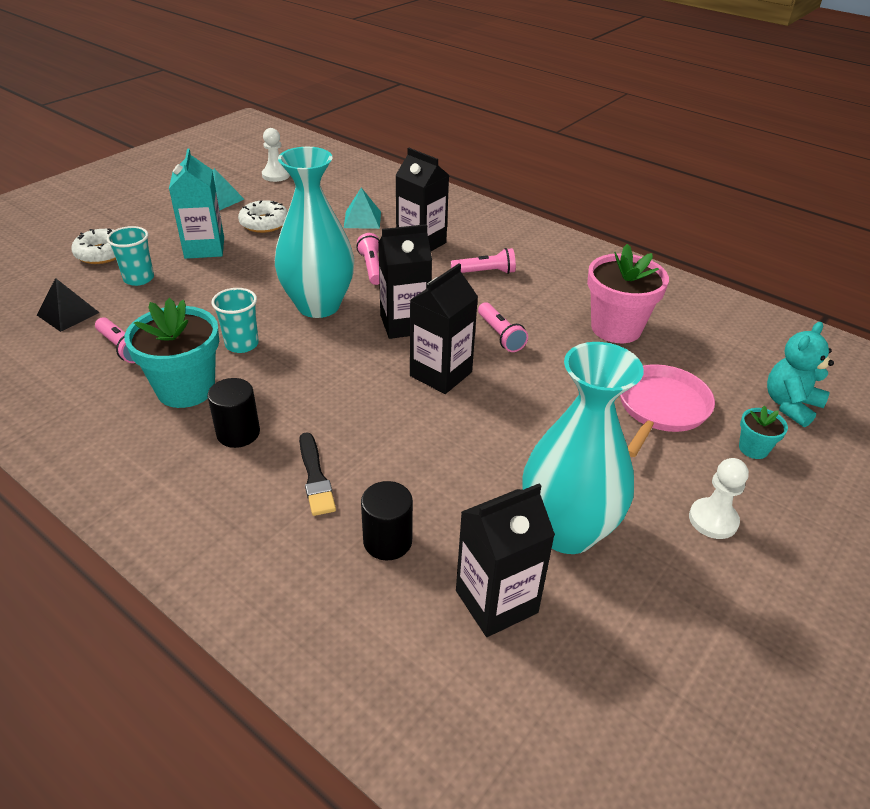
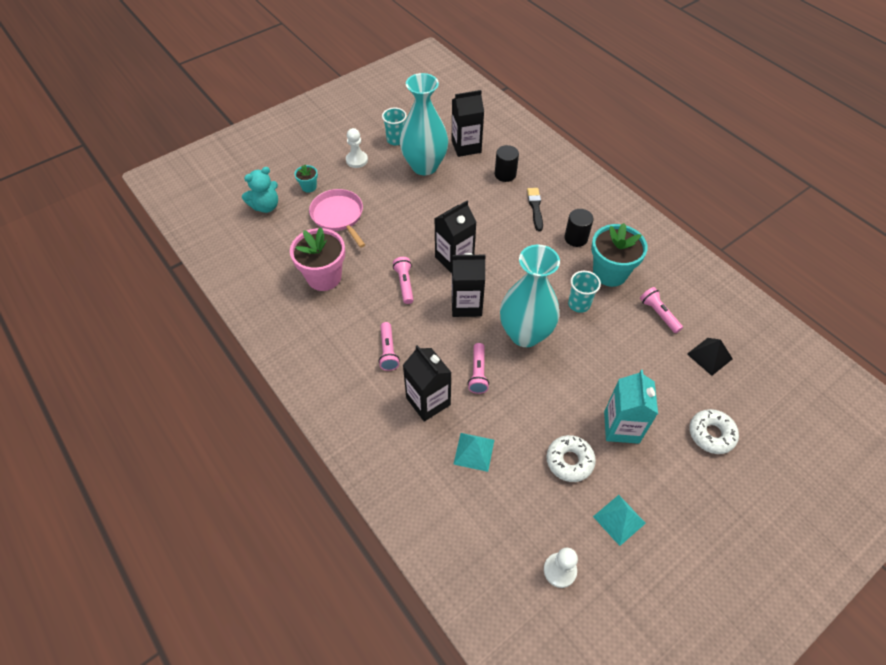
camera: 165 degrees left, 15 degrees up
turquoise cup [107,226,154,286] -> turquoise cup moved to [382,108,407,145]
pink flashlight [451,248,516,274] -> pink flashlight turned 105 degrees counterclockwise [378,322,400,371]
pink pan [620,364,715,457] -> pink pan turned 105 degrees clockwise [309,189,365,248]

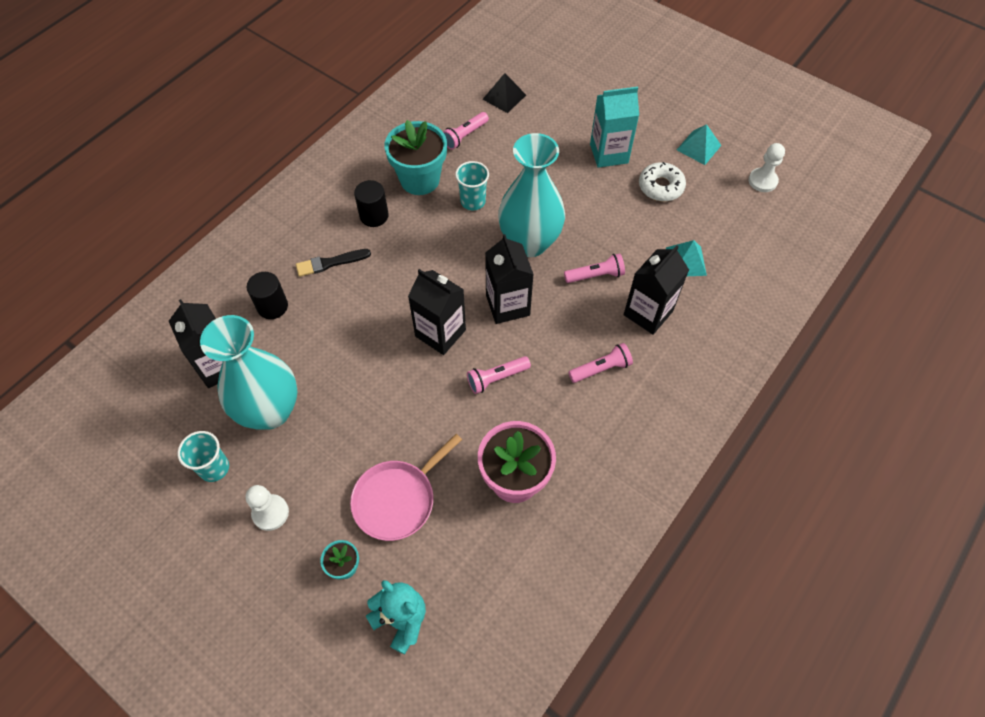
camera: 105 degrees left, 5 degrees up
white donut [689,409,739,454] -> none

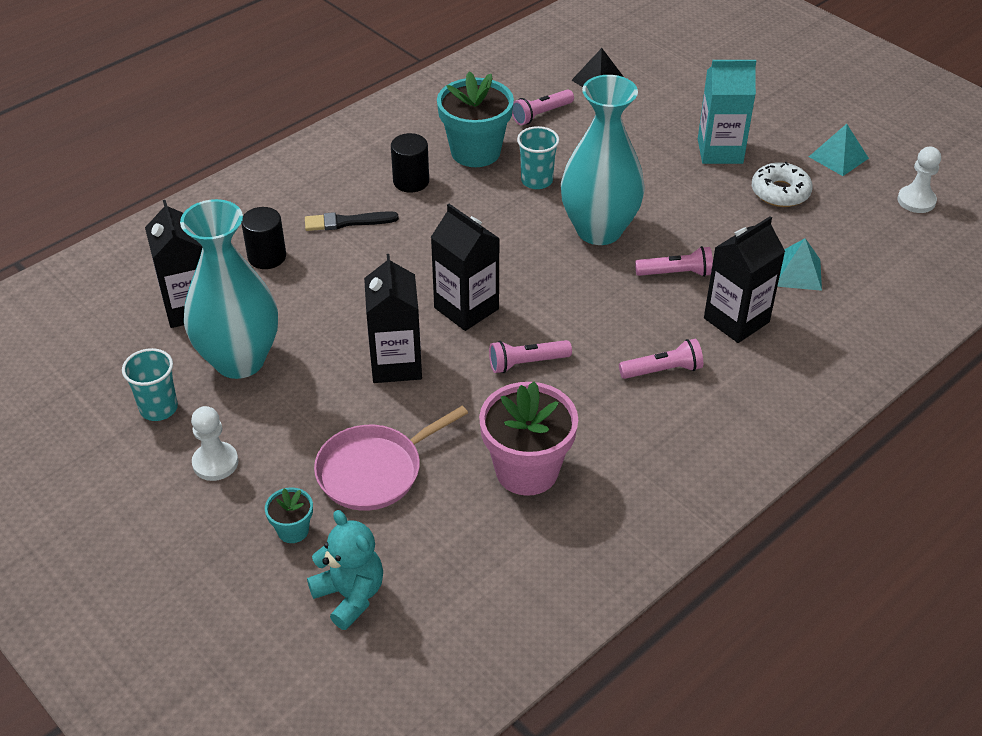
camera: 10 degrees right, 15 degrees down
black carton [485,234,534,324] -> black carton moved to [364,254,422,383]

